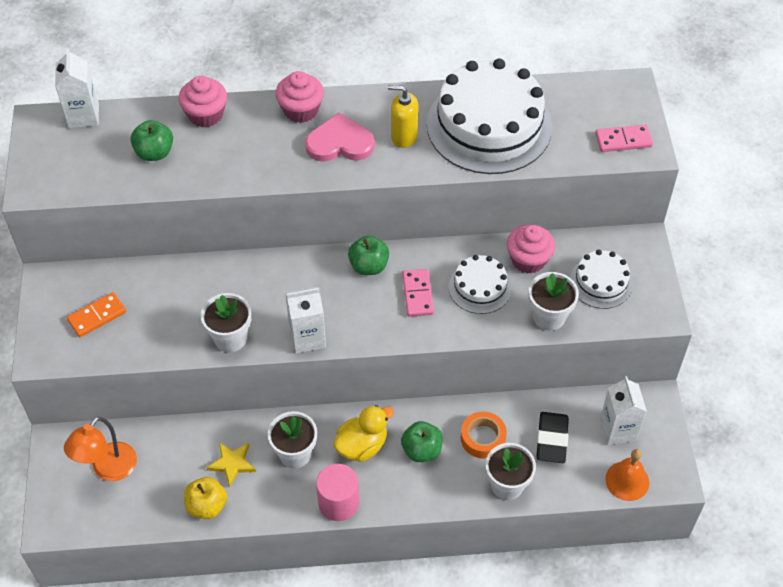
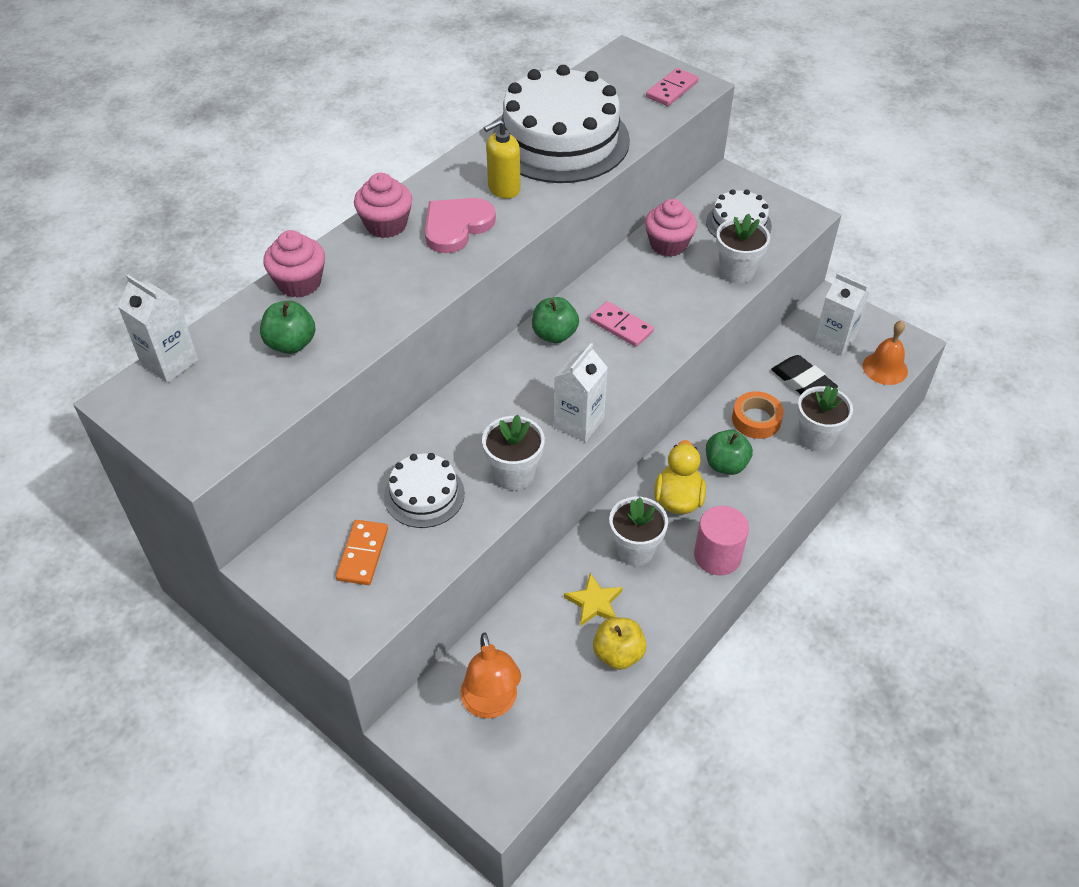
camera: 45 degrees left, 5 degrees down
white cake [449,255,511,314] -> white cake moved to [384,453,465,528]

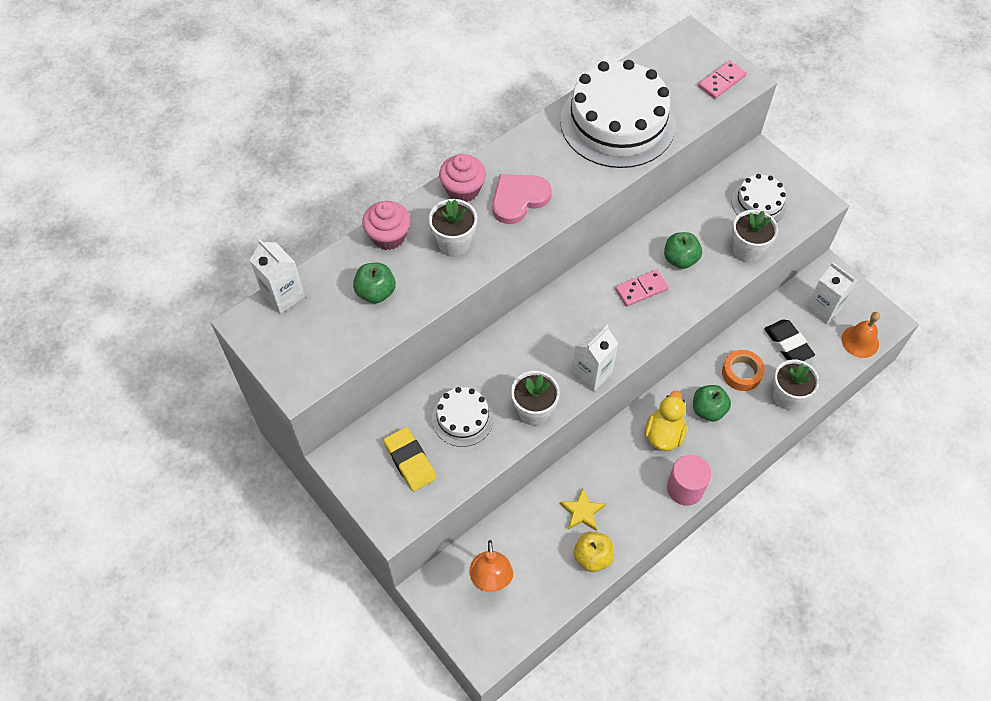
camera: 10 degrees right, 10 degrees up
orange domino [336,520,388,585] -> yellow eraser [384,427,436,491]
yellow soap dispenser [484,119,520,199] -> none
green apple [532,297,579,343] -> green apple moved to [664,232,702,269]
pink domino [590,301,654,347] -> pink domino turned 75 degrees counterclockwise [615,270,669,307]
white flower pot [609,497,668,566] -> white flower pot moved to [429,199,477,257]
pink cupcake [645,199,697,257] -> none

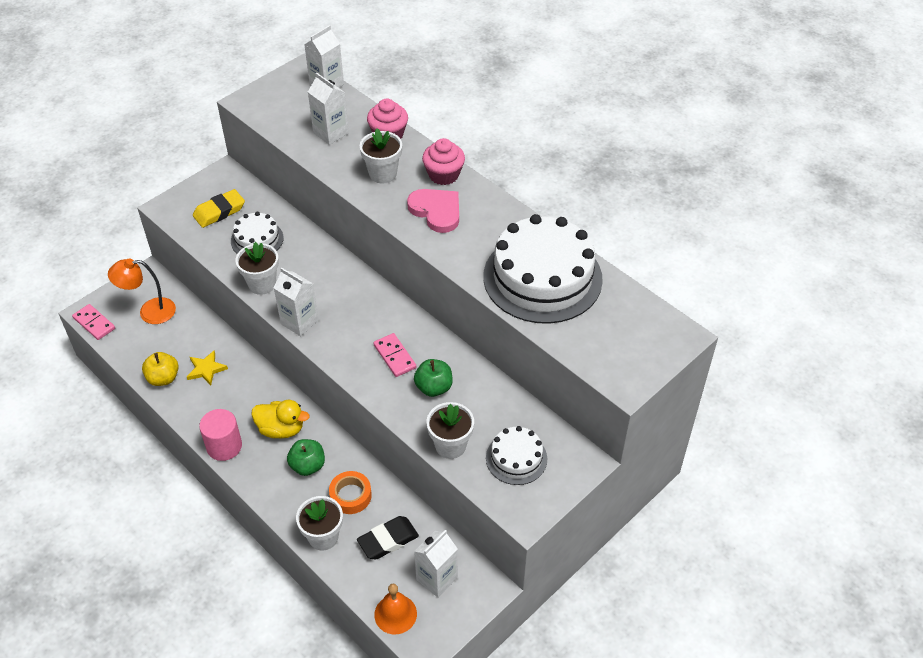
camera: 85 degrees right, 10 degrees down
green apple [353,263,396,303] -> white carton [308,73,349,145]
pink domino [698,60,747,99] -> pink domino moved to [72,304,115,340]

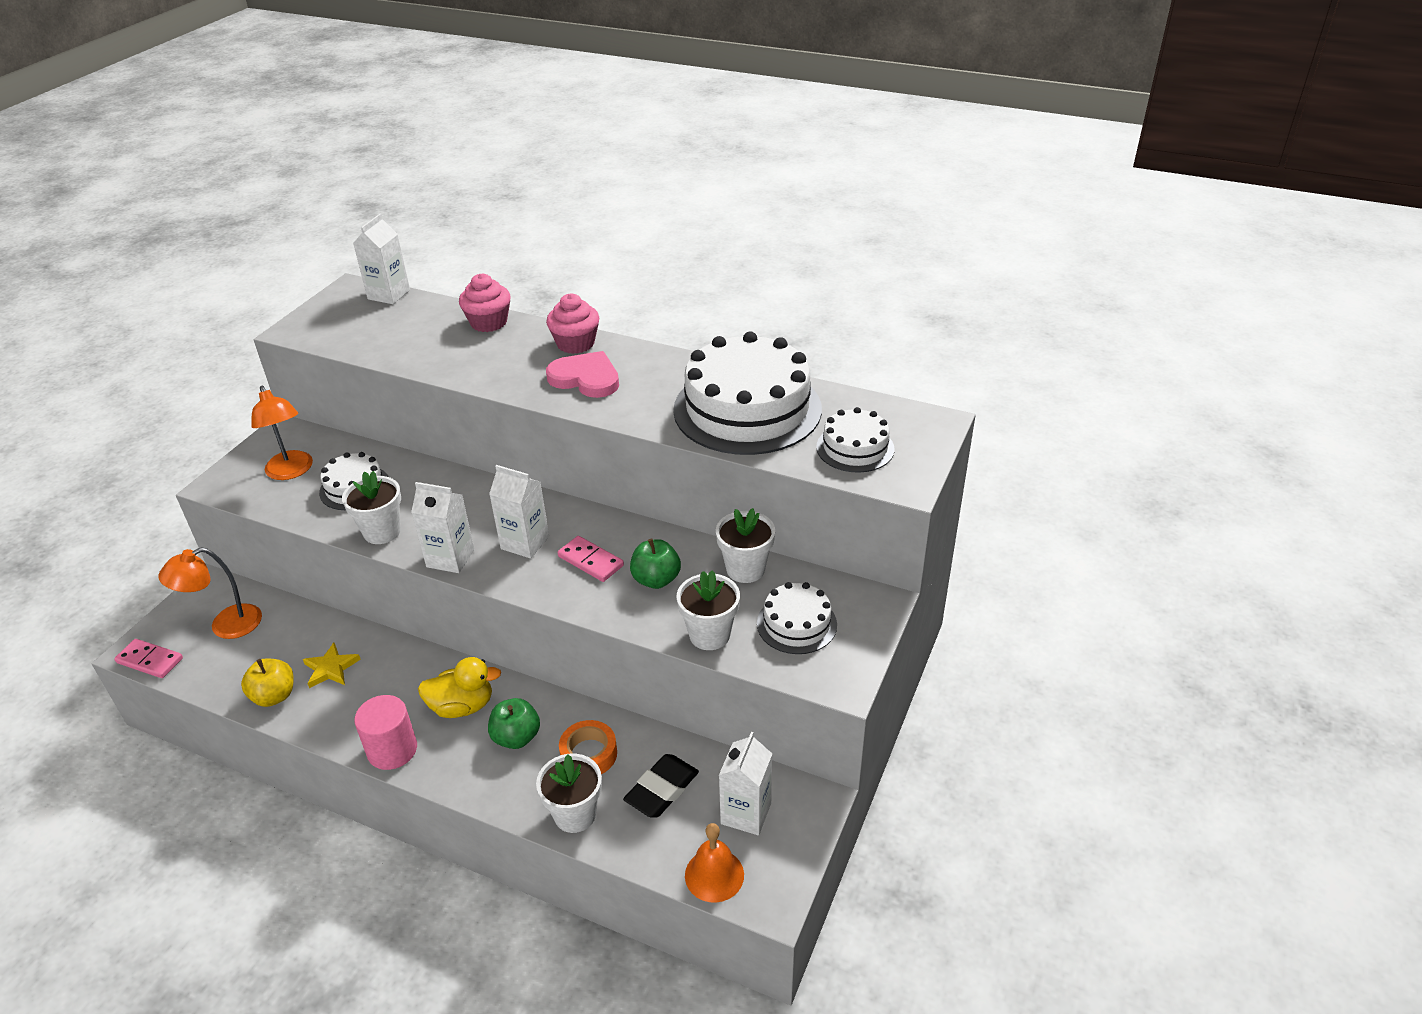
camera: 20 degrees left, 10 degrees down
yellow eraser [193,189,245,228] -> orange lamp [251,386,313,480]
white carton [308,73,349,145] -> white carton moved to [489,465,549,558]
white flower pot [360,128,402,184] -> white flower pot moved to [716,508,775,583]
none -> white cake [817,407,895,473]

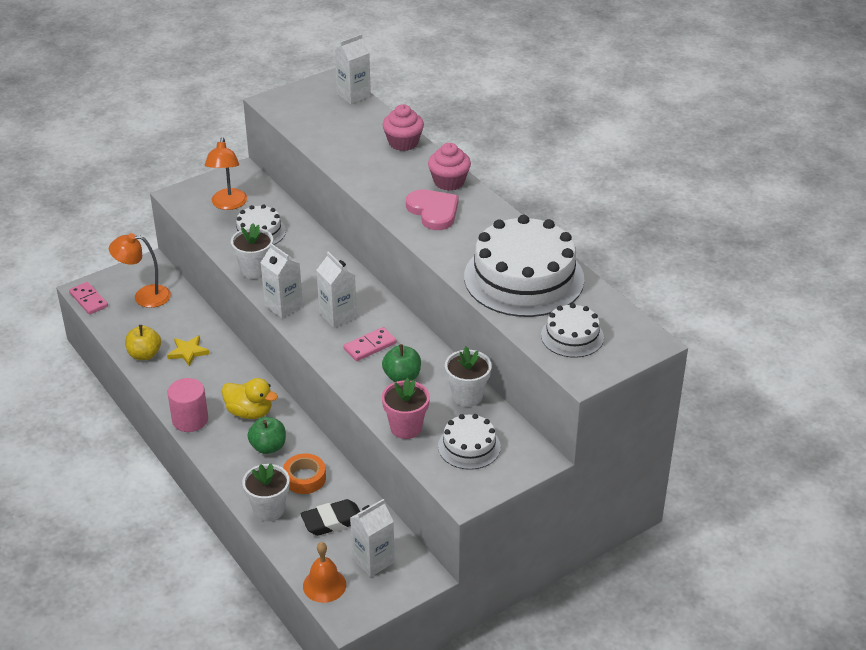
camera: 30 degrees right, 0 degrees up
pink domino [558,536,624,582] -> pink domino turned 75 degrees clockwise [343,327,397,361]
white flower pot [676,570,740,650] -> pink flower pot [382,378,430,439]

